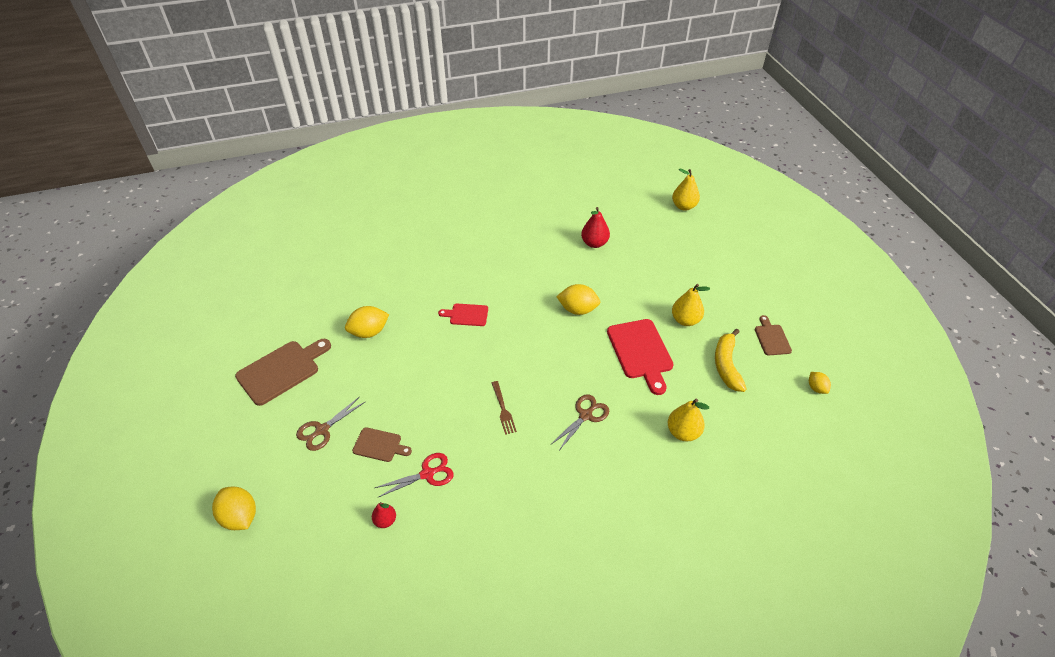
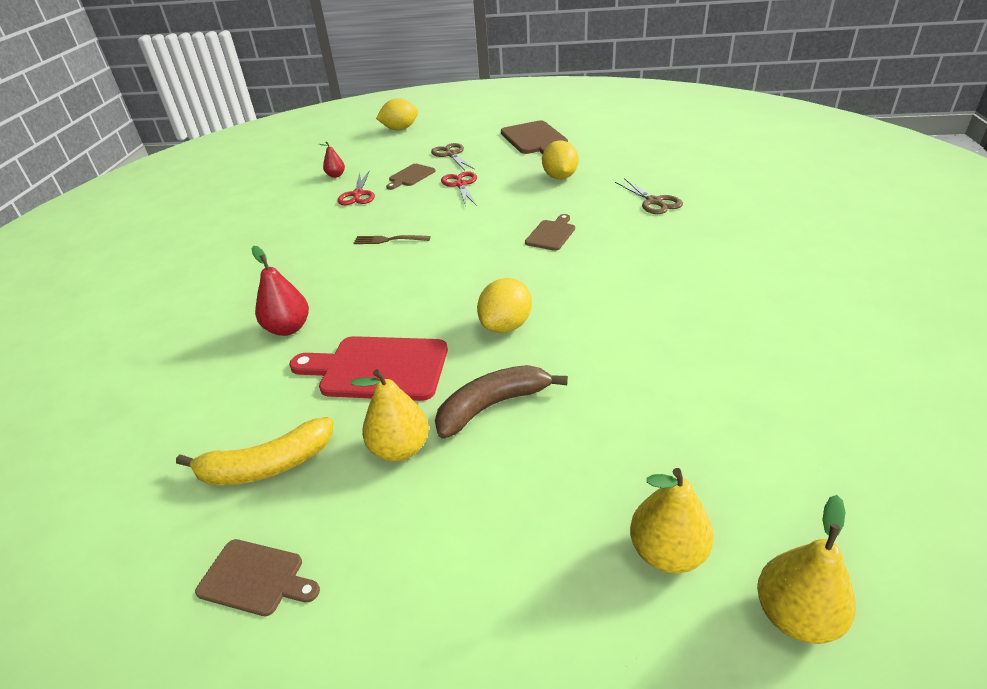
camera: 115 degrees right, 10 degrees down
red cutting board [438,304,488,326] -> brown cutting board [525,214,575,251]
brown scissors [551,394,609,450] -> brown scissors moved to [615,178,683,214]
red pear [581,207,610,248] -> red pear moved to [251,246,309,336]
yellow pear [668,399,709,441] -> yellow pear moved to [630,468,714,573]
yellow banana [715,329,747,392] -> yellow banana turned 135 degrees clockwise [176,417,333,485]
yellow lemon [809,372,831,394] -> none
none -> brown banana [435,365,568,438]
none -> red scissors [441,171,477,207]

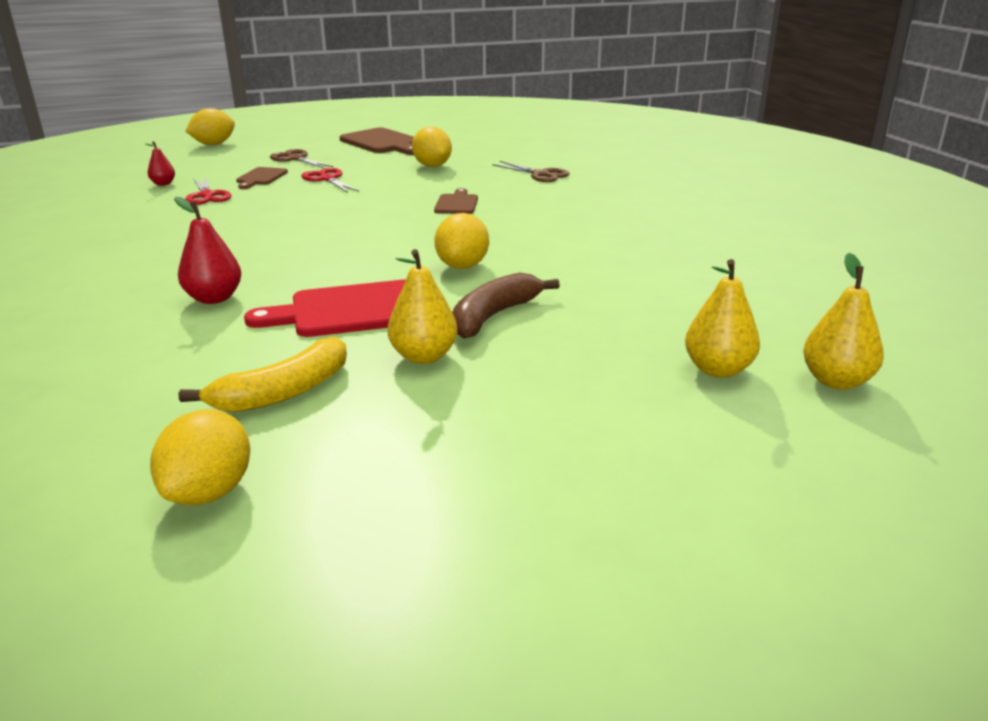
camera: 25 degrees left, 10 degrees down
brown cutting board [195,539,320,616] -> none
brown fork [354,235,431,244] -> none
none -> yellow lemon [150,410,250,505]

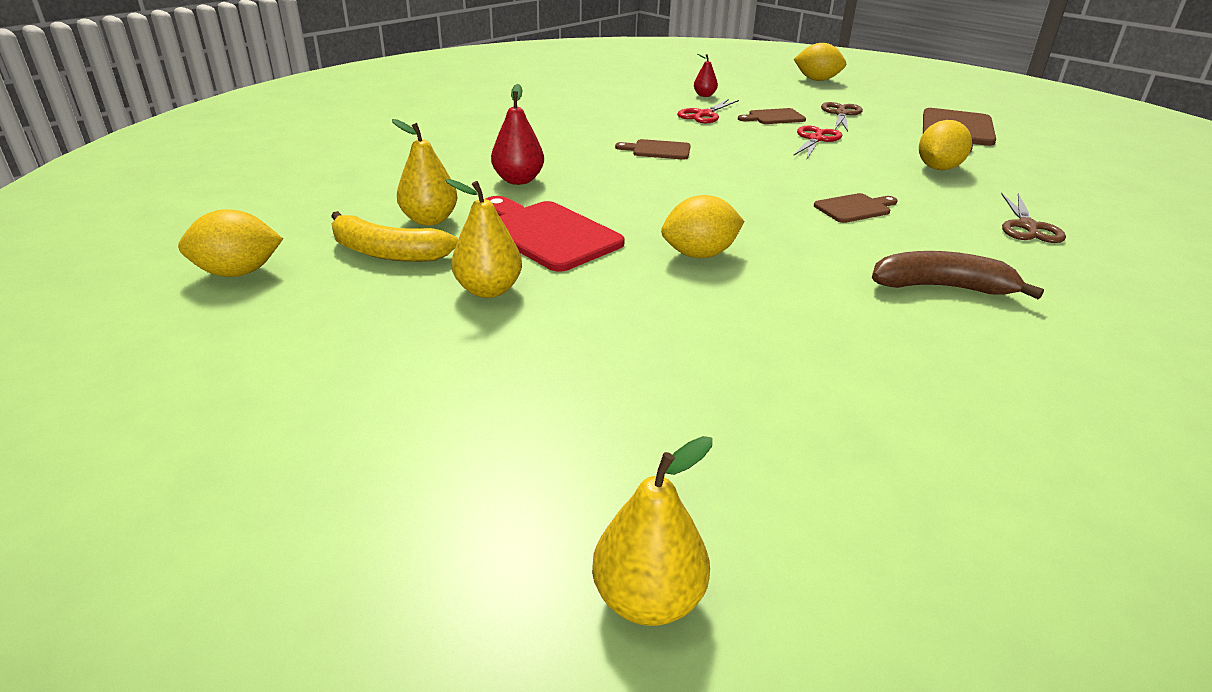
camera: 60 degrees right, 5 degrees up
brown banana [452,273,560,339] -> brown banana moved to [872,251,1044,299]
yellow pear [685,259,760,378] -> yellow pear moved to [392,119,457,226]
none -> brown cutting board [615,139,691,160]

